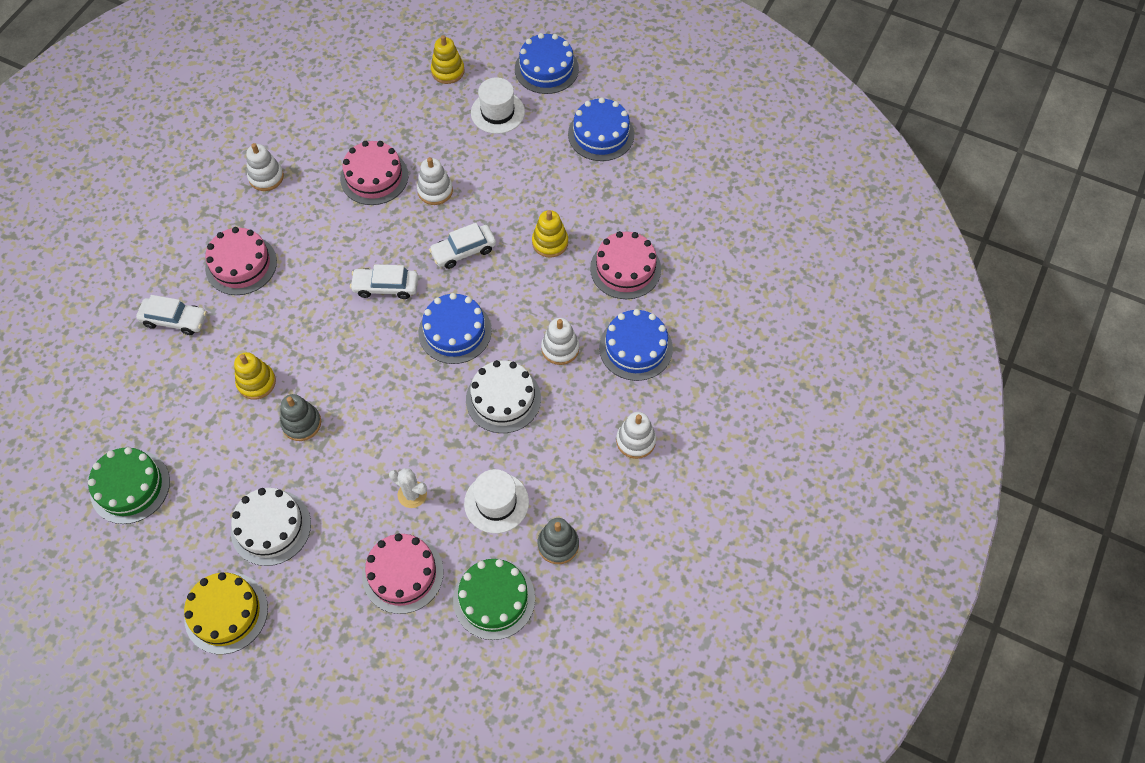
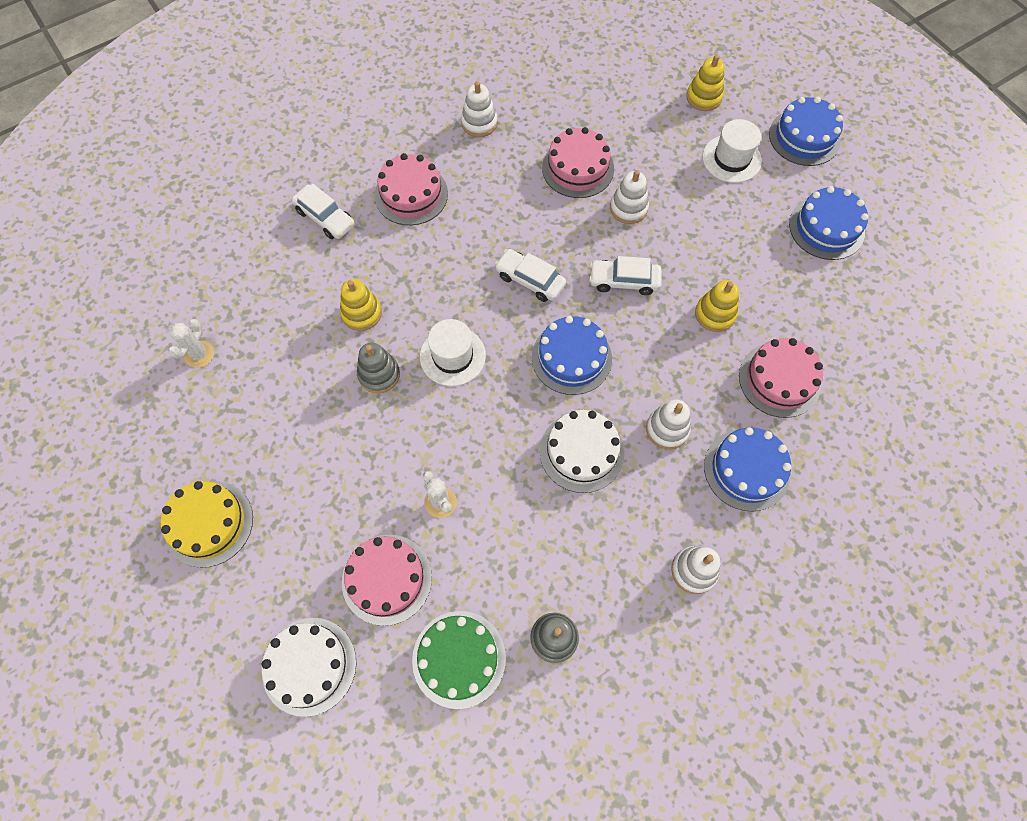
camera: 30 degrees right, 5 degrees up
green cake [88,447,170,524] -> white cactus [169,319,214,368]
white cake [231,488,311,566] -> white cake moved to [261,618,356,717]
white hat [464,469,529,533] -> white hat moved to [420,319,486,386]

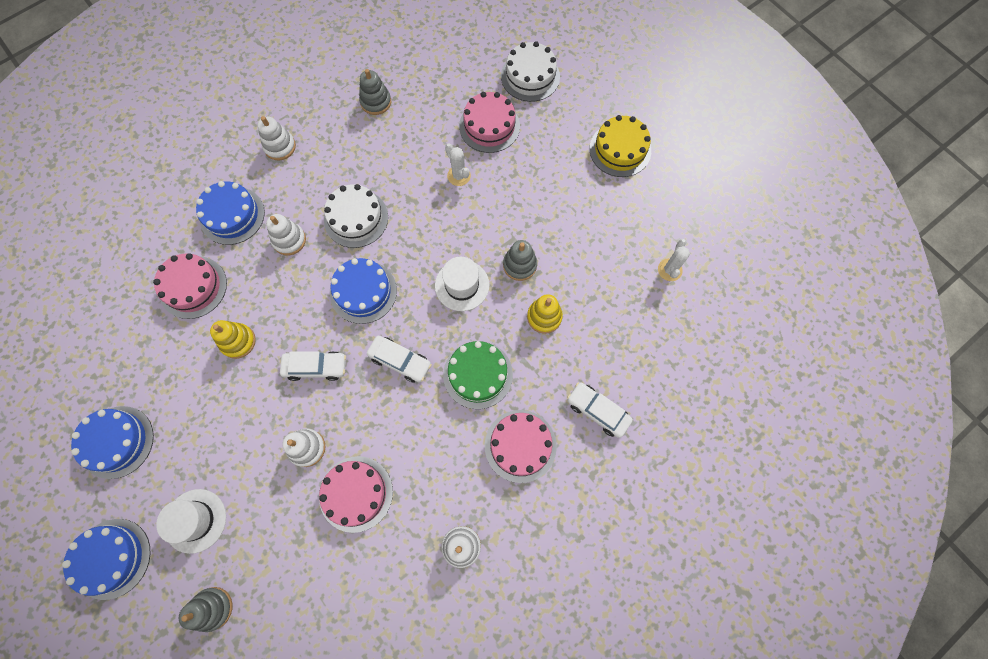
camera: 175 degrees right, 5 degrees up
green cake [412,611,506,709] -> green cake moved to [443,341,513,409]
yellow stacking toy [686,55,724,111] -> grey stacking toy [179,587,233,632]

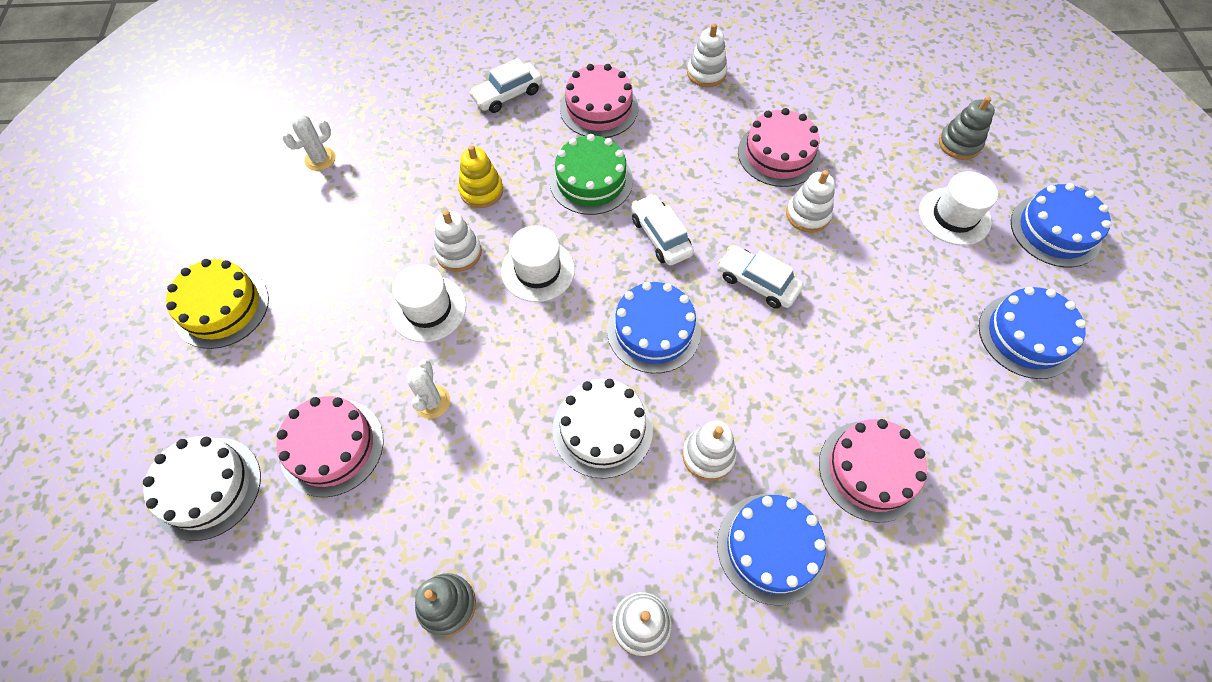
camera: 145 degrees left, 10 degrees down
yellow stacking toy [210,320,256,359] -> none
grey stacking toy [503,240,537,281] -> white stacking toy [434,210,482,272]
white car [567,382,633,438] -> white car turned 75 degrees clockwise [469,58,543,113]
none -> white hat [390,264,466,342]

